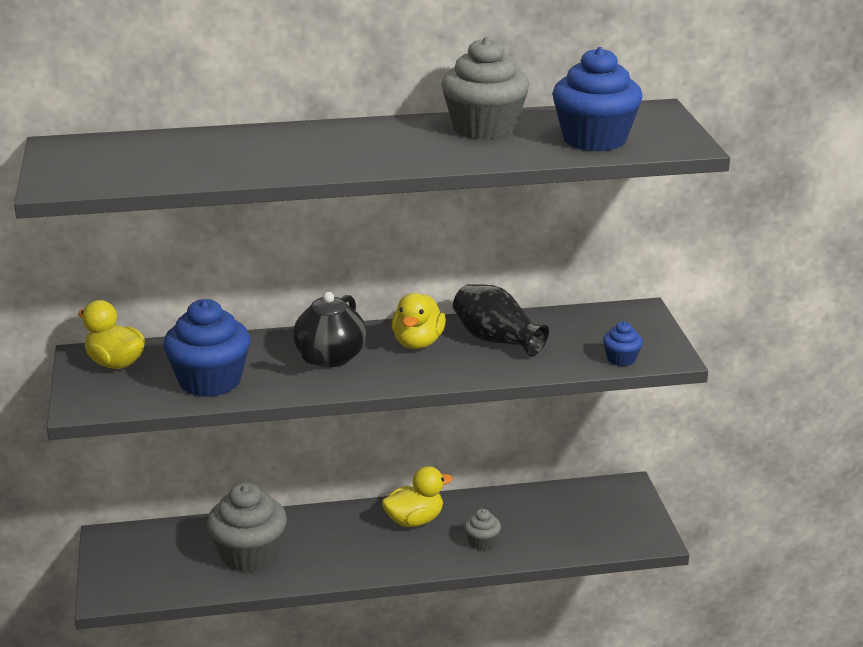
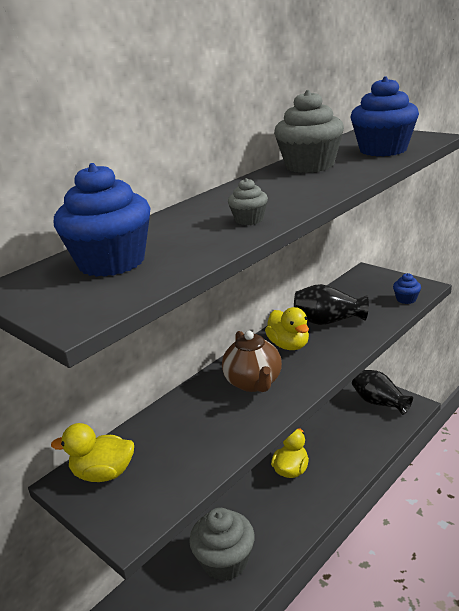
camera: 35 degrees left, 0 degrees up
blue cupcake [163,299,250,397] -> blue cupcake moved to [54,163,151,277]
black teapot [293,292,366,367] -> brown teapot [222,331,282,392]
grey cupcake [464,509,501,550] -> grey cupcake moved to [228,178,268,225]
none -> black vase [352,370,413,415]

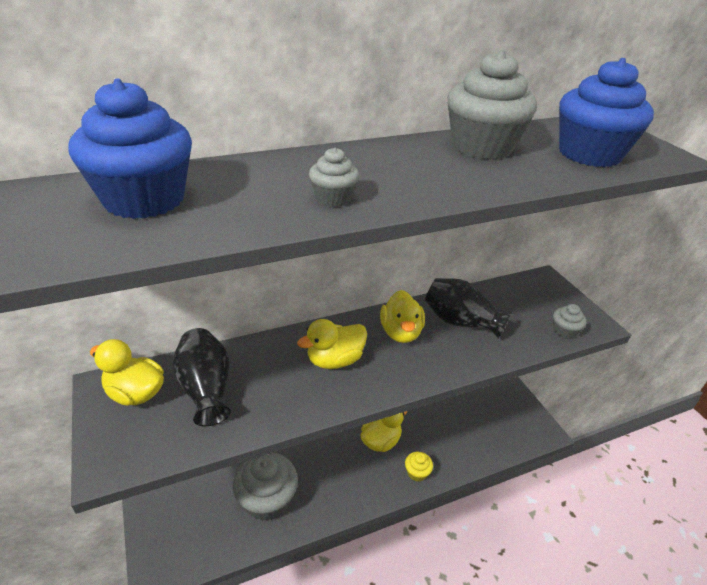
camera: 20 degrees right, 10 degrees up
brown teapot [222,331,282,392] -> yellow duck [297,319,367,369]
black vase [352,370,413,415] -> black vase moved to [172,328,231,426]
blue cupcake [393,273,421,304] -> grey cupcake [553,304,587,339]
none -> yellow cupcake [405,452,433,482]

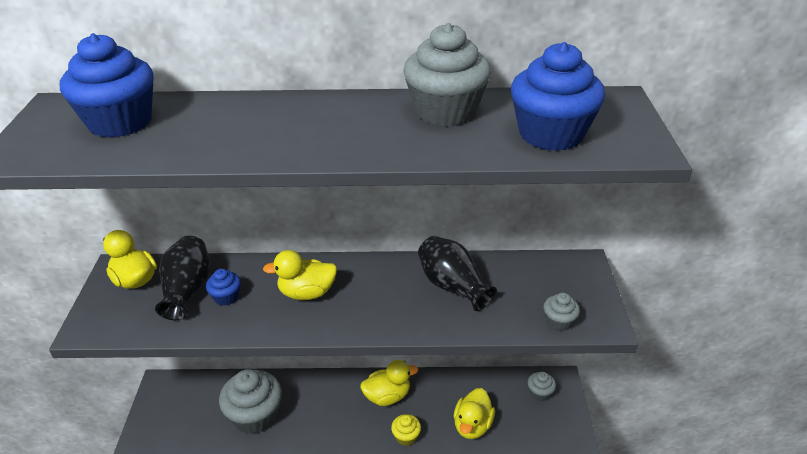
camera: 25 degrees right, 0 degrees up
grey cupcake [309,148,359,207] -> grey cupcake moved to [528,372,556,401]
yellow duck [380,290,425,343] -> yellow duck moved to [454,388,495,439]
none -> blue cupcake [206,269,241,306]

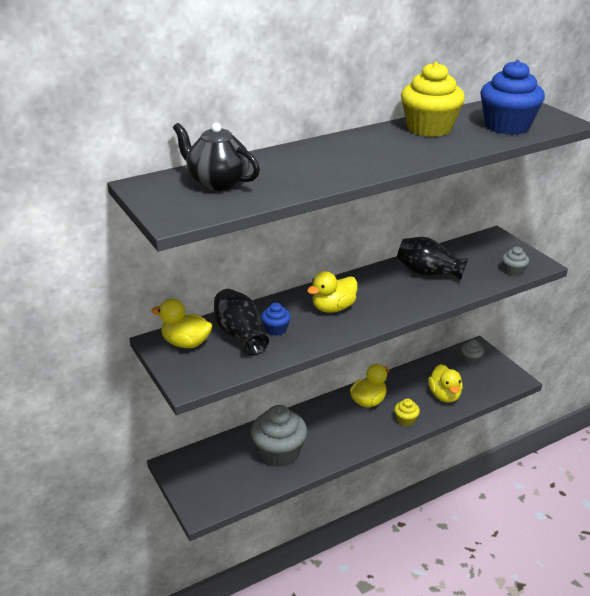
camera: 30 degrees left, 5 degrees down
blue cupcake [60,33,154,138] -> black teapot [173,123,260,191]
grey cupcake [403,23,491,127] -> yellow cupcake [401,62,465,137]

